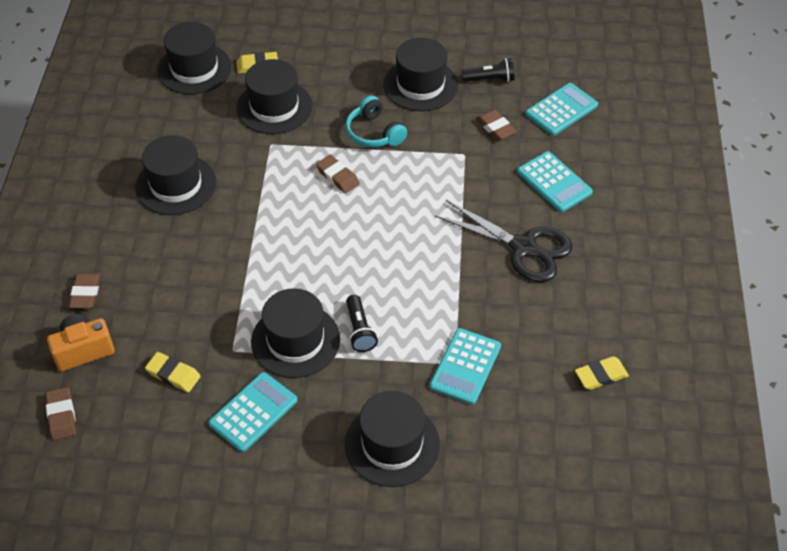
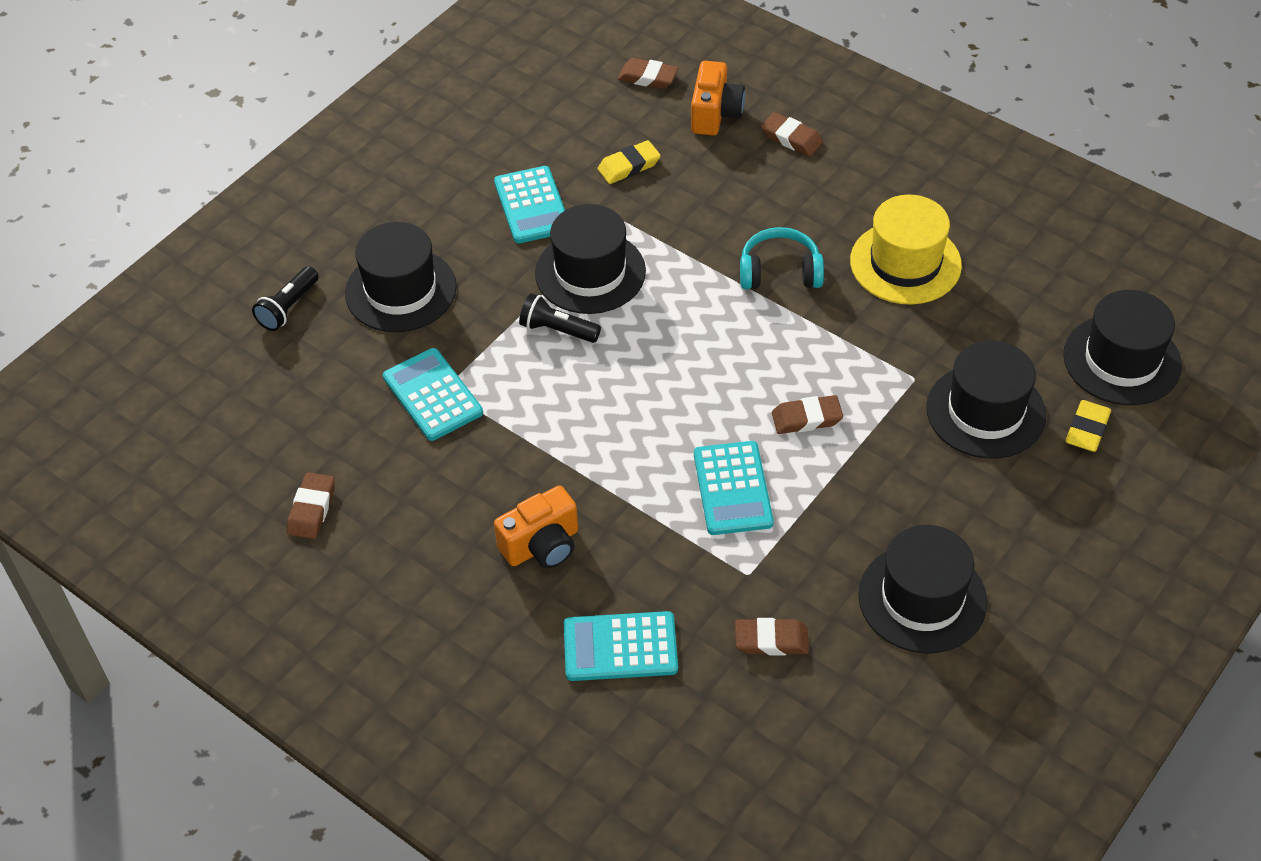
camera: 125 degrees right, 0 degrees up
black hat [136,135,216,215] -> yellow hat [850,195,962,305]
turquoise headphones [345,96,407,148] -> turquoise headphones moved to [740,227,824,289]
black scissors [435,200,573,282] -> orange camera [494,486,578,569]
black flashlight [462,58,515,82] -> black flashlight moved to [252,266,319,331]
turquoise calculator [525,83,598,136] -> turquoise calculator moved to [694,441,774,535]
yellow eraser [575,356,629,390] -> brown eraser [287,472,335,539]

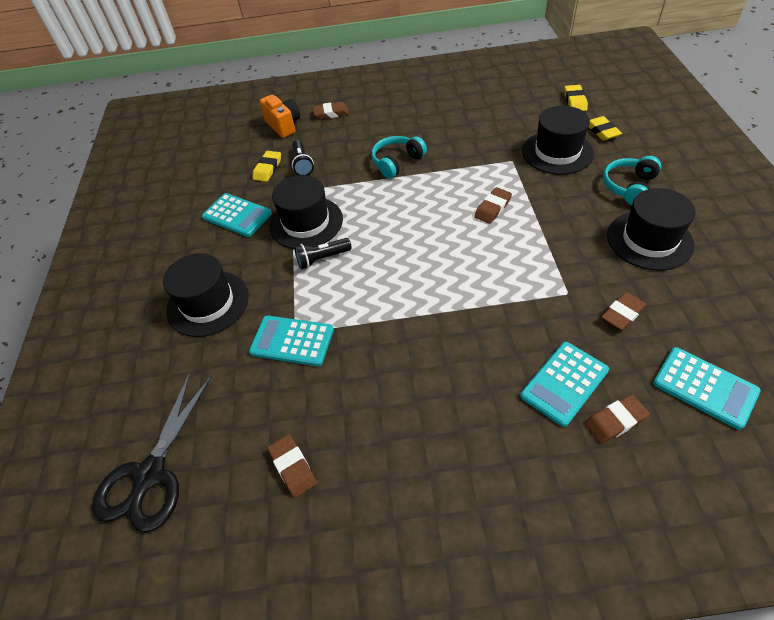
camera: 40 degrees left, 0 degrees up
black flashlight [252,266,319,331] -> black flashlight moved to [292,140,314,175]
orange camera [494,486,578,569] -> none
brown eraser [618,58,679,89] -> brown eraser moved to [584,395,650,444]
turquoise calculator [694,441,774,535] -> turquoise calculator moved to [653,347,761,430]
yellow hat [850,195,962,305] -> none
black hat [1063,290,1182,405] -> yellow eraser [564,85,588,111]
none -> black scissors [92,372,212,533]
none -> turquoise headphones [603,156,661,205]

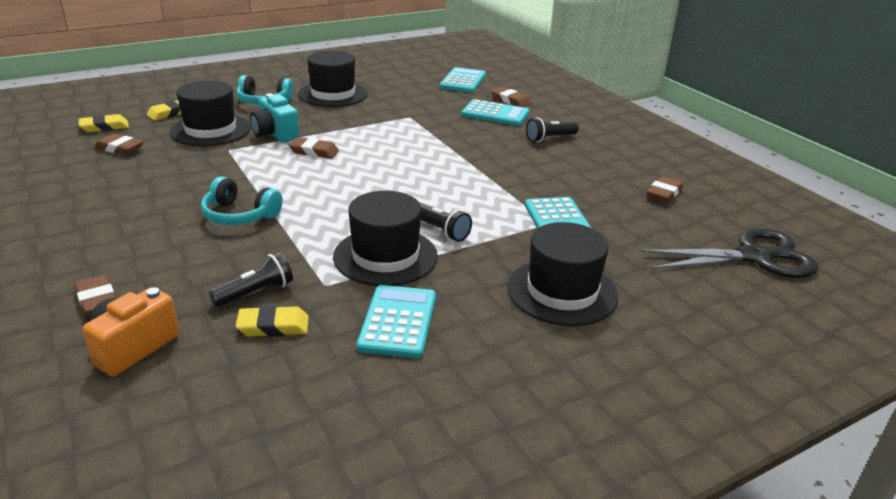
camera: 120 degrees left, 20 degrees down
brown eraser [601,292,647,330] -> brown eraser moved to [95,134,143,155]
none -> turquoise camera [250,93,300,143]
none -> black flashlight [526,117,579,143]

